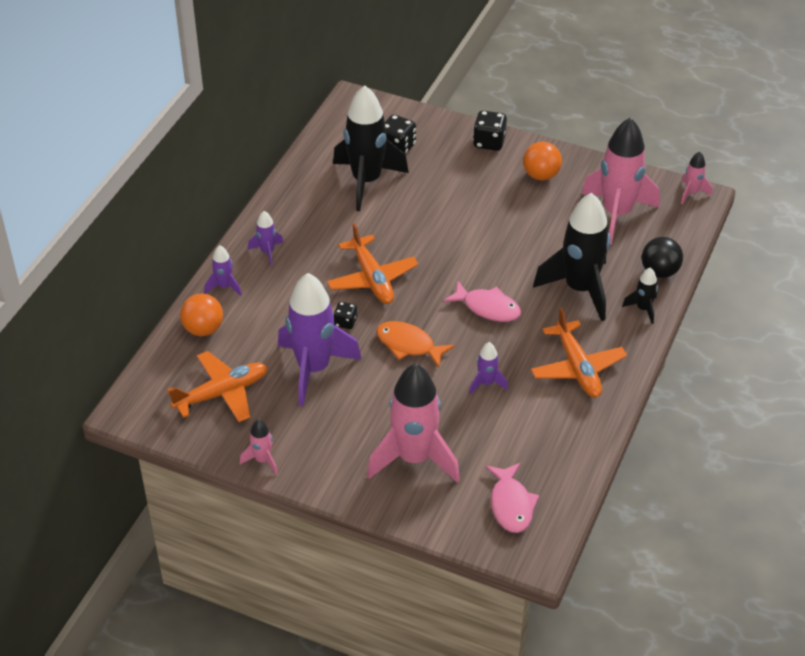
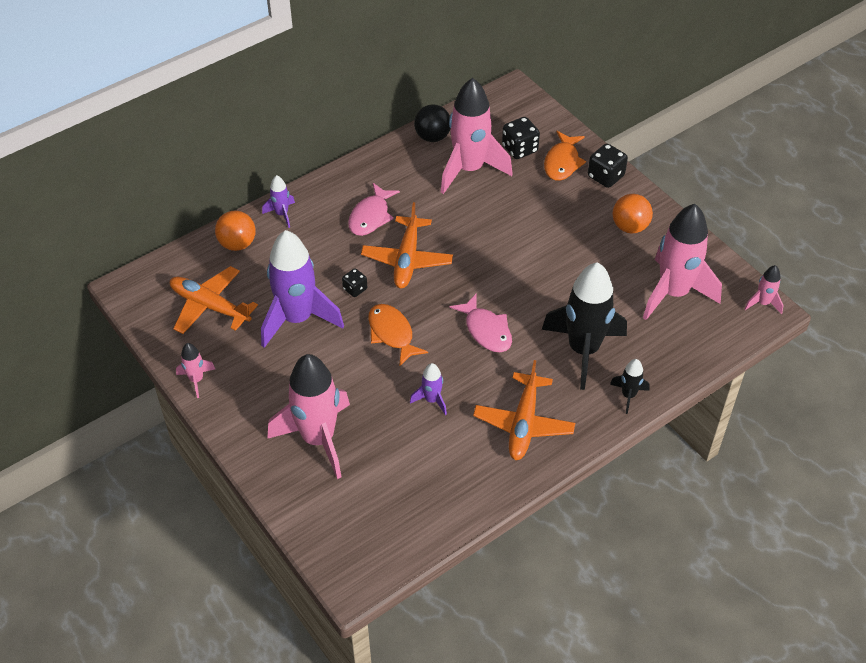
camera: 30 degrees right, 5 degrees up
orange plane [167,351,268,422] -> orange plane turned 150 degrees counterclockwise [170,266,258,334]
purple rocket [248,211,283,267] -> none
black rocket [333,85,409,211] -> pink rocket [441,78,513,194]
pink fish [485,462,539,533] -> pink fish moved to [348,183,400,236]
black ball [642,237,683,278] -> black ball moved to [414,104,451,142]
none -> orange fish [544,131,586,181]

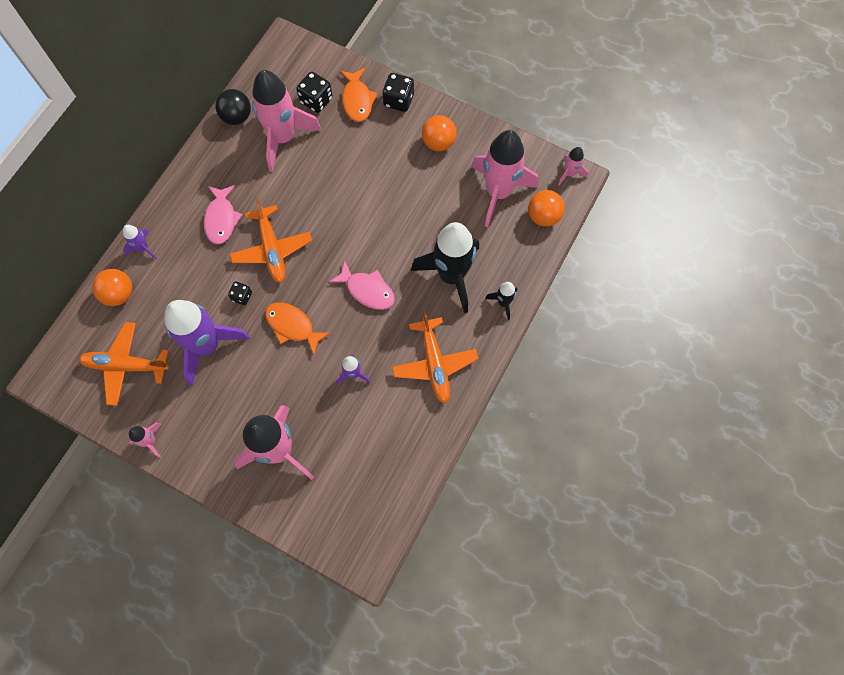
camera: 25 degrees left, 20 degrees up
none -> orange ball [528,190,565,227]

